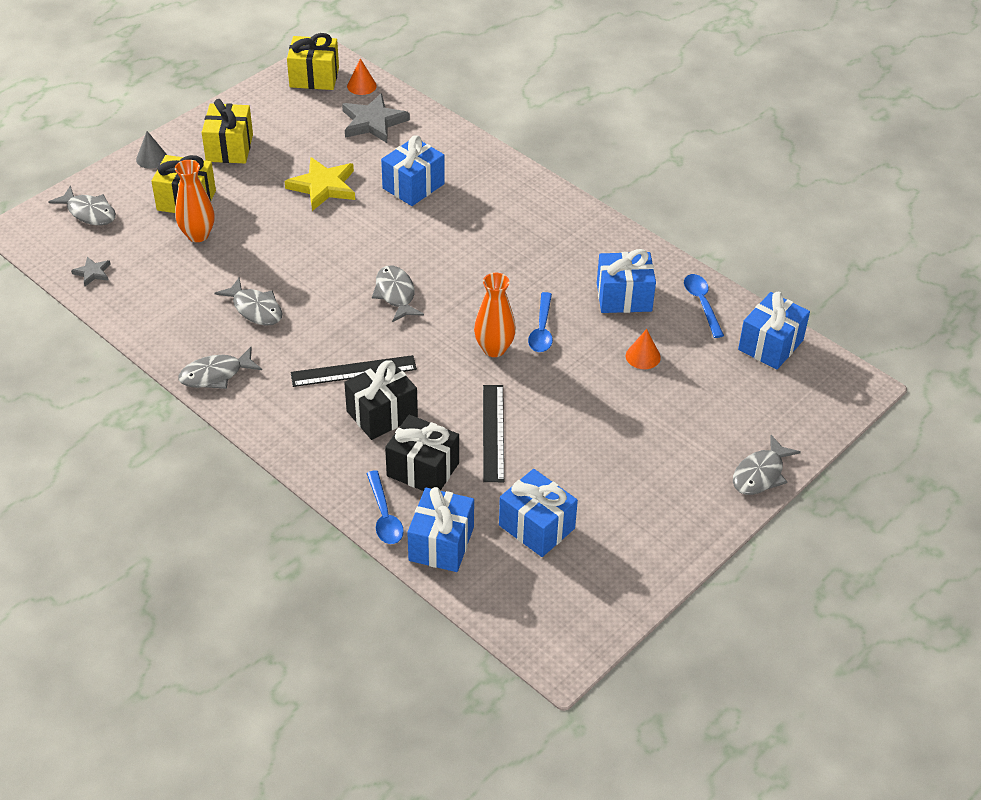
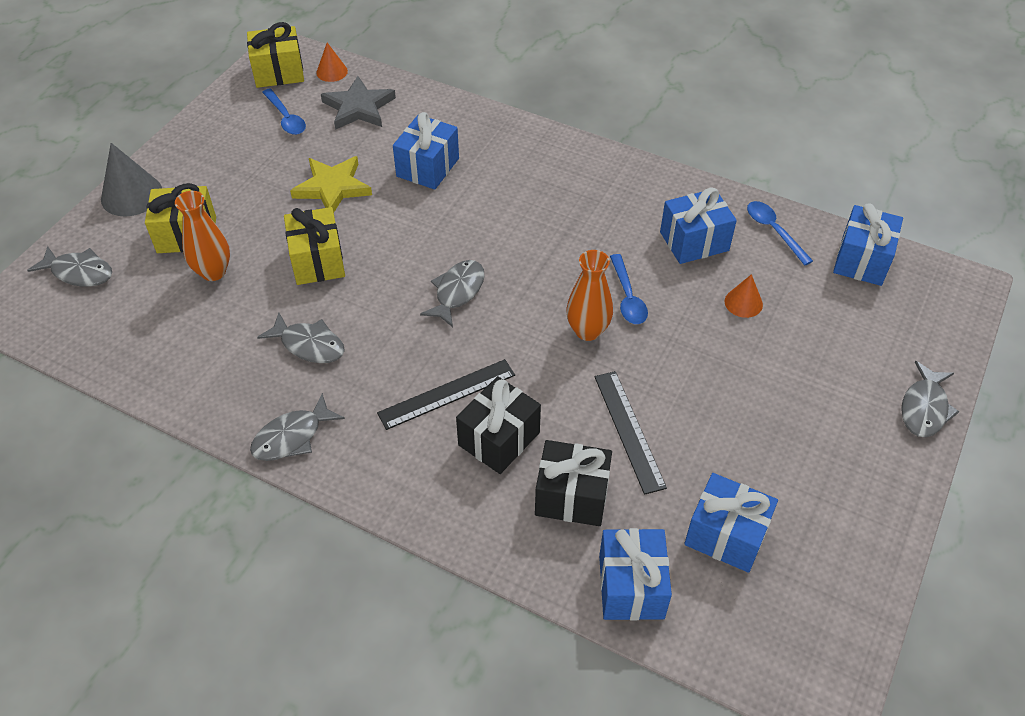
camera: 15 degrees left, 5 degrees up
grey star [71,257,110,286] -> none
grey cone [136,131,167,169] -> grey cone [101,143,162,217], size x1.73
yellow gift [202,99,253,163] -> yellow gift moved to [284,207,345,285]
blue spoon [366,470,404,544] -> blue spoon moved to [262,89,306,135]
grey fish [372,266,424,322] -> grey fish turned 60 degrees clockwise [420,260,485,327]

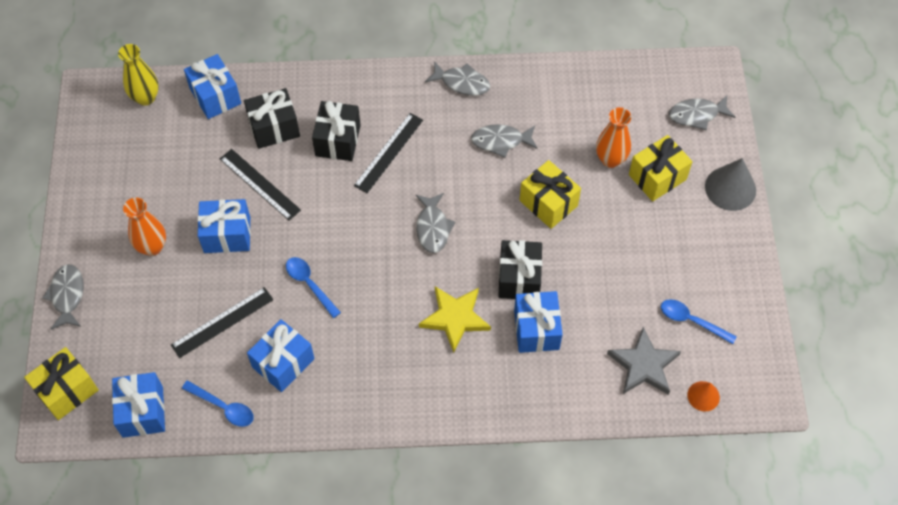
camera: 150 degrees right, 10 degrees up
yellow gift [247,22,304,88] -> yellow gift moved to [24,347,99,420]
grey fish [250,393,345,461] -> grey fish turned 90 degrees clockwise [425,61,490,96]
yellow star [290,156,372,212] -> yellow star moved to [419,286,491,353]
orange vase [566,250,613,341] -> orange vase moved to [123,198,166,256]
blue gift [684,473,778,573] -> blue gift moved to [198,199,251,253]
orange cone [724,274,763,318] -> black ruler [171,287,273,358]
none -> yellow vase [118,44,159,106]
none -> black gift [498,240,542,299]

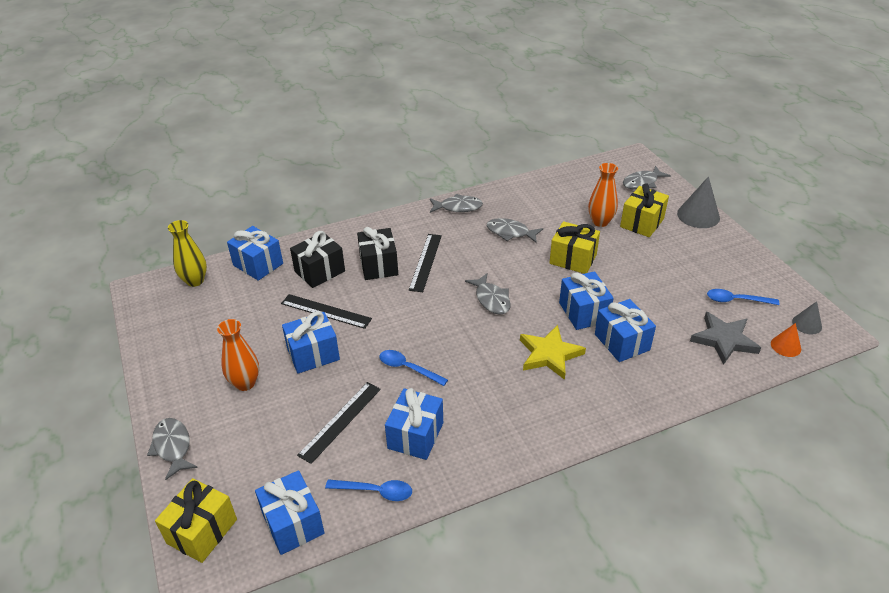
camera: 20 degrees left, 20 degrees down
grey fish [471,124,538,158] -> grey fish turned 45 degrees clockwise [487,218,543,243]
black gift [498,240,542,299] -> blue gift [559,271,614,330]
none -> grey cone [792,301,822,334]

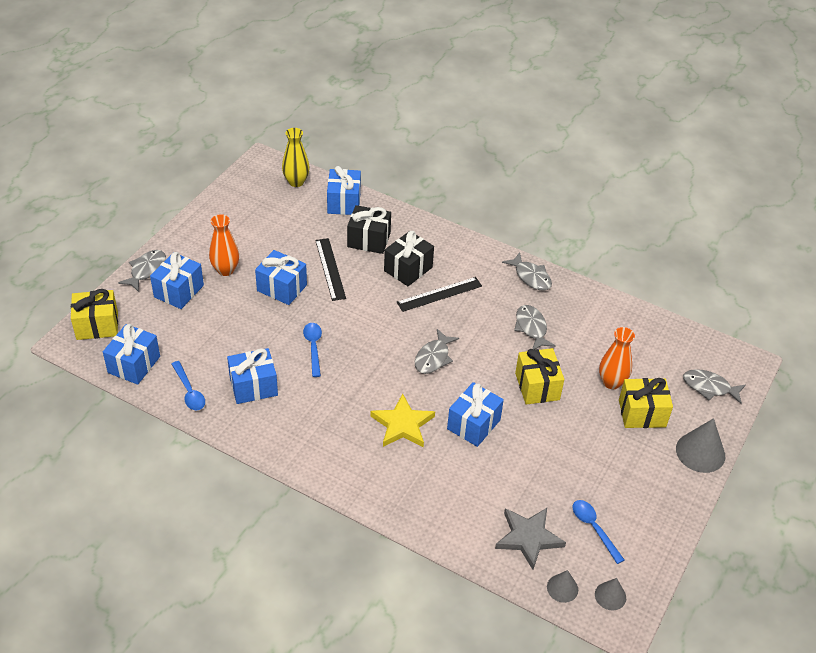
camera: 50 degrees right, 5 degrees up
black ruler [297,382,381,464] -> none
blue gift [595,299,656,362] -> blue gift moved to [150,252,204,309]
orange cone [771,323,801,357] -> grey cone [547,570,578,603]

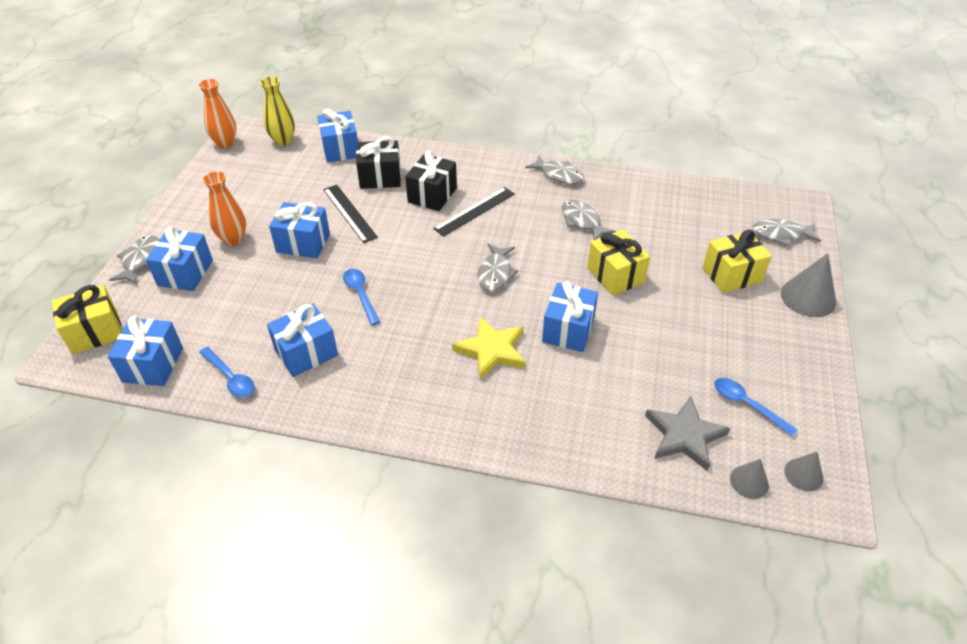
camera: 15 degrees left, 0 degrees up
orange vase [599,327,635,389] -> orange vase moved to [198,79,237,148]

